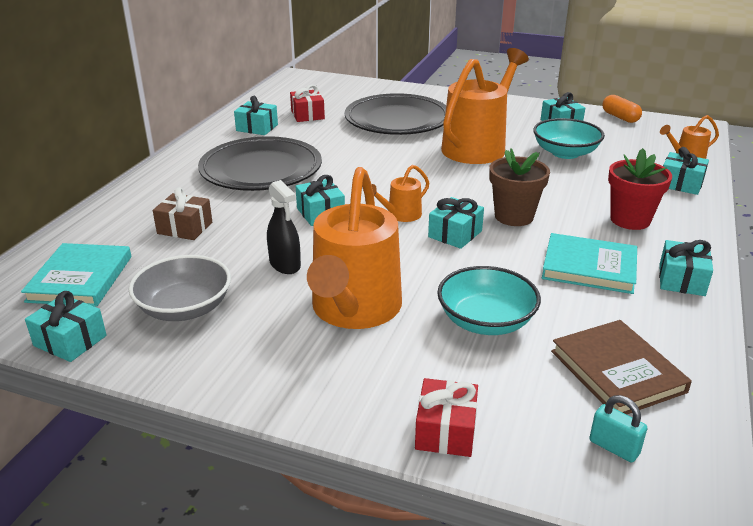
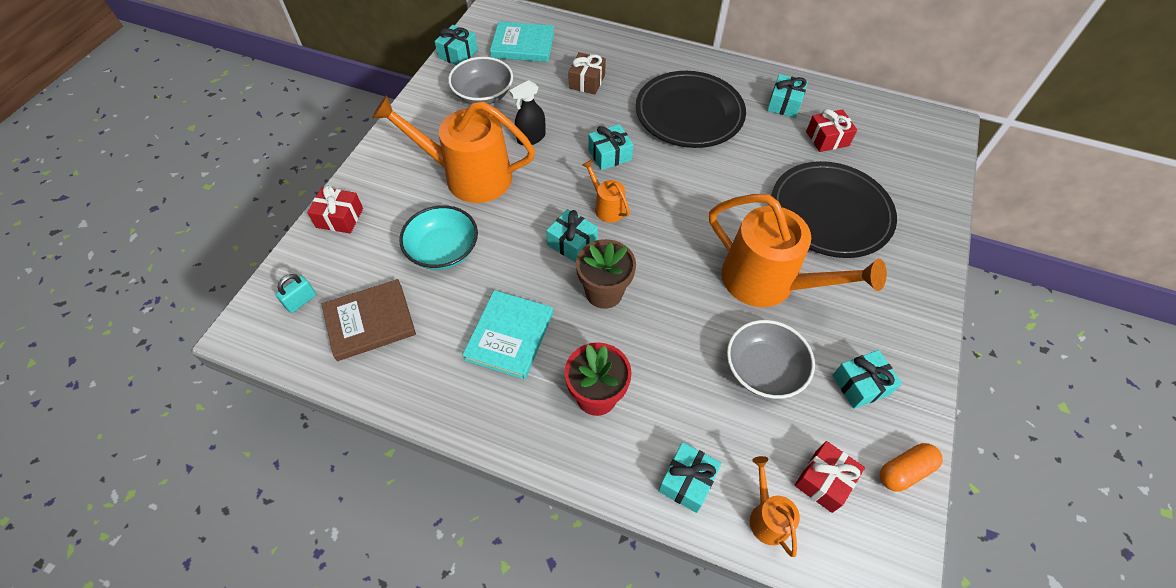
camera: 90 degrees right, 25 degrees up
turquoise bowl [533,118,605,159] -> grey bowl [727,320,815,399]
turquoise gift [659,240,713,296] -> none
none -> red gift [794,441,865,513]

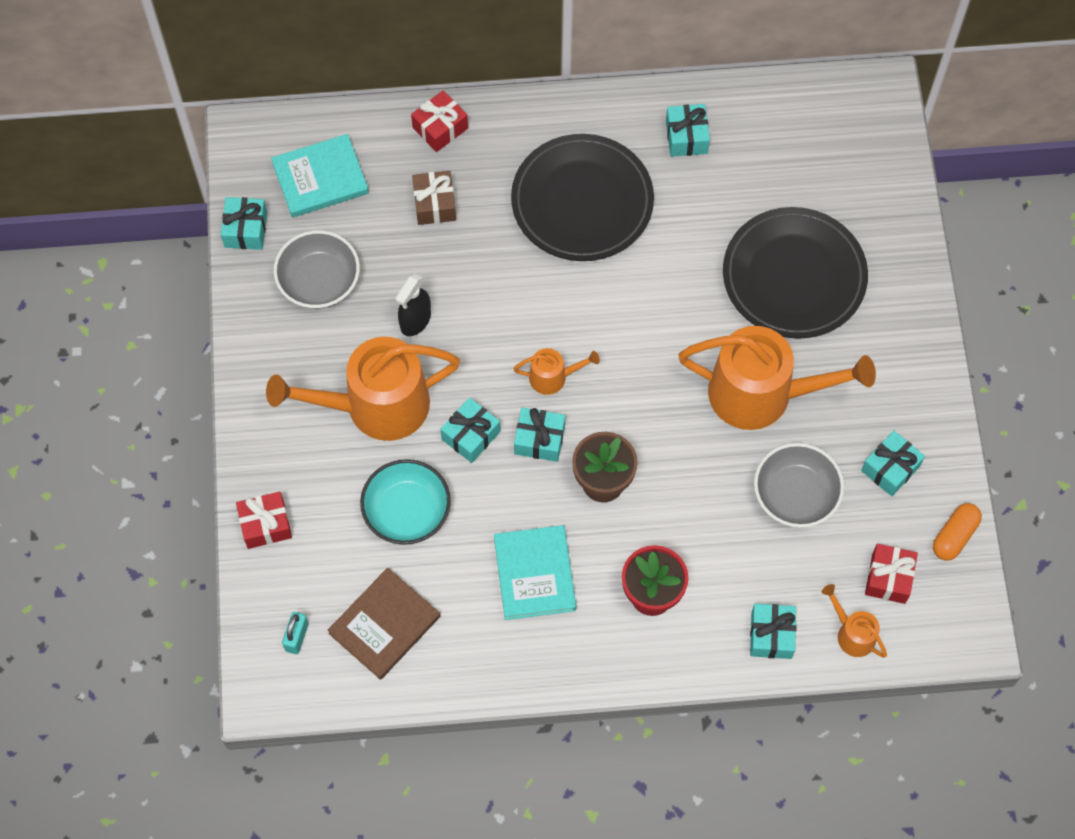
camera: 25 degrees left, 10 degrees up
orange watering can [582,160,630,223] -> orange watering can turned 150 degrees clockwise [513,348,600,395]
turquoise gift [588,124,633,170] -> turquoise gift moved to [441,398,500,463]
red gift [806,109,857,152] -> red gift moved to [411,91,468,152]

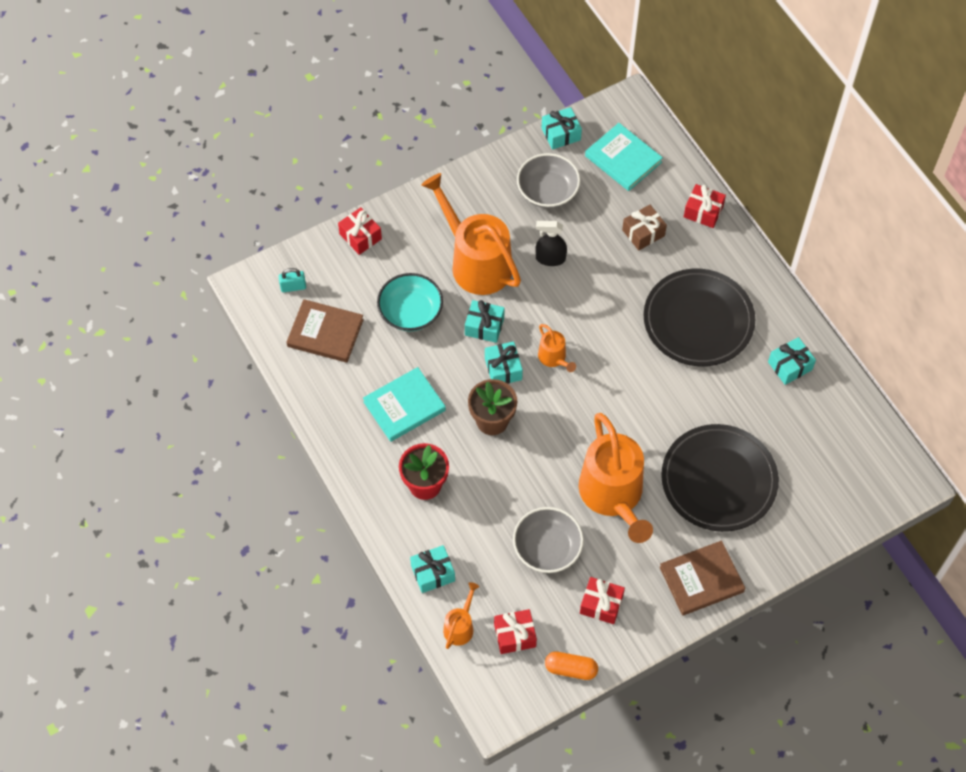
camera: 65 degrees right, 5 degrees down
turquoise gift [861,431,925,496] -> red gift [580,577,625,624]
none -> brown book [659,540,745,616]

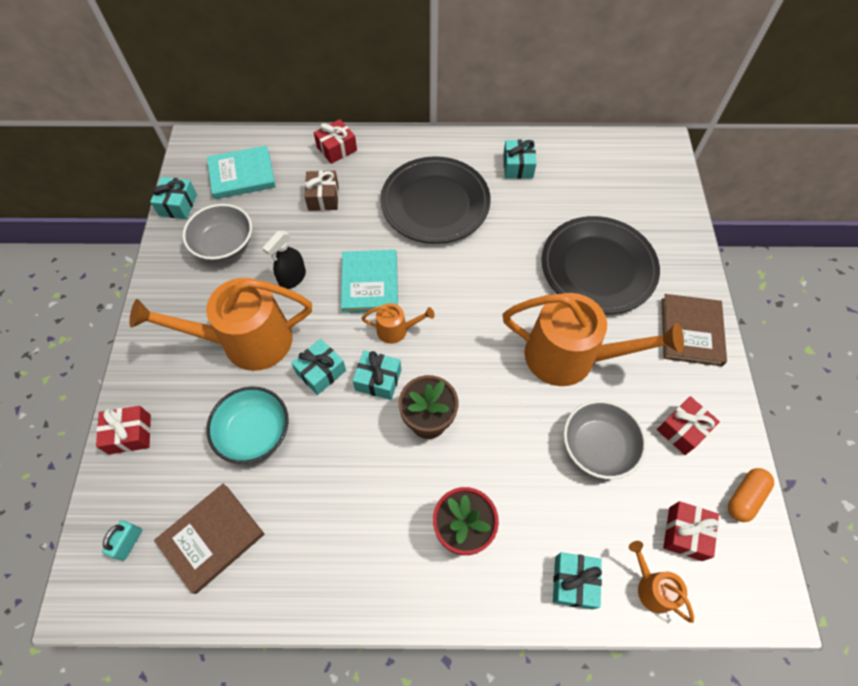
camera: 60 degrees left, 0 degrees up
turquoise book [363,367,446,442] -> turquoise book moved to [341,250,398,313]

